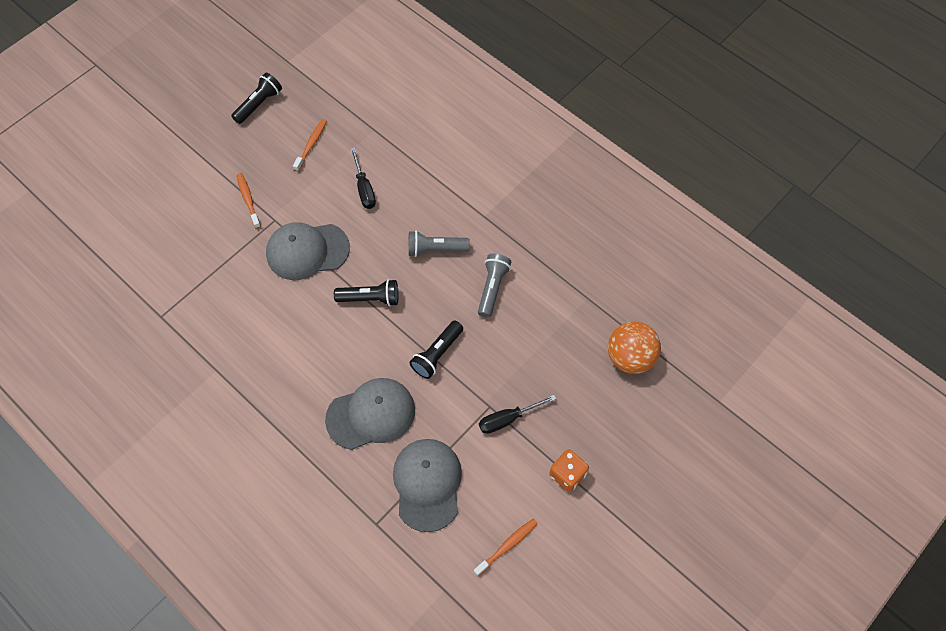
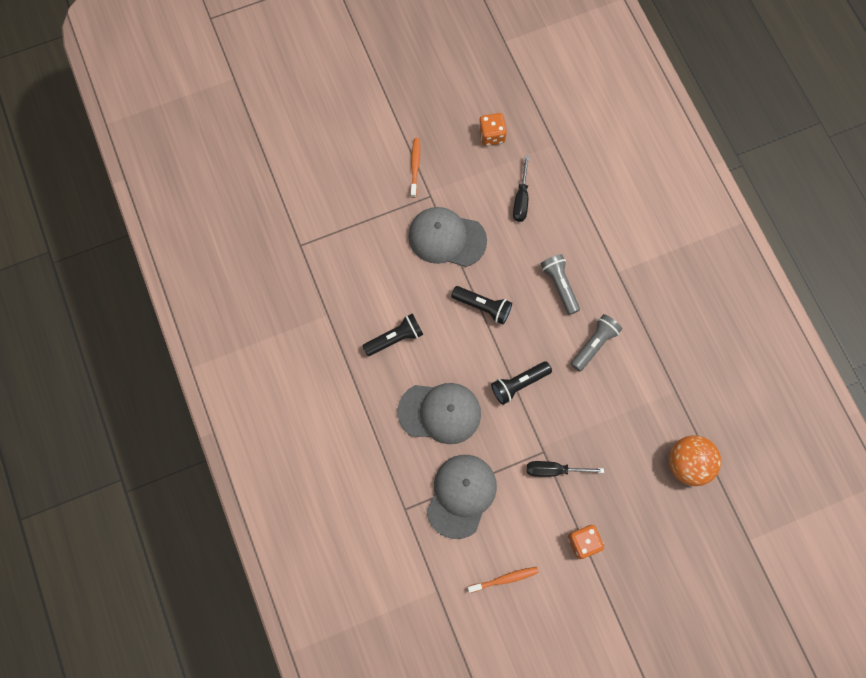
camera: 25 degrees right, 10 degrees up
black flashlight [231,73,282,124] -> black flashlight moved to [362,313,423,356]
orange toothbrush [293,119,327,171] -> orange dice [478,113,507,146]
grey flashlight [408,231,470,257] -> grey flashlight turned 45 degrees clockwise [541,254,580,315]

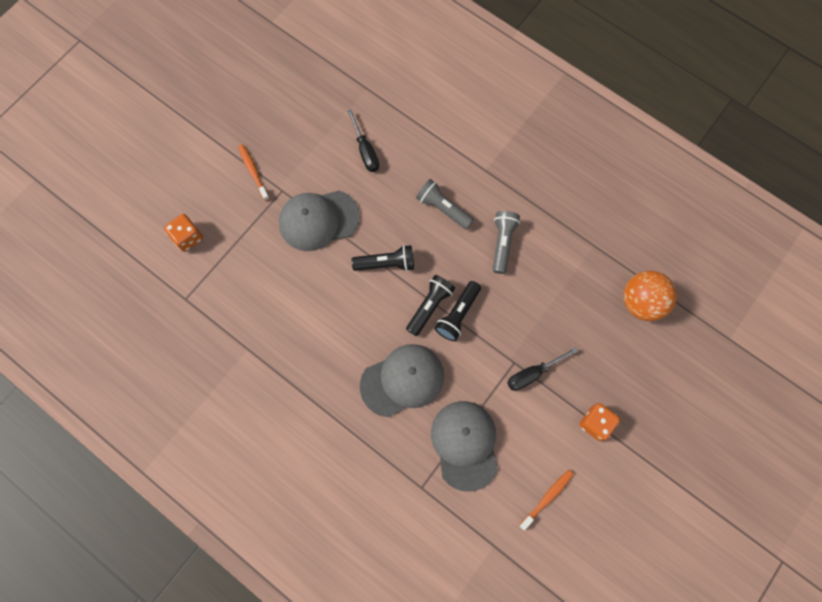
camera: 30 degrees left, 0 degrees up
black flashlight [362,313,423,356] -> black flashlight moved to [406,275,455,336]
orange dice [478,113,507,146] -> orange dice moved to [164,214,203,252]

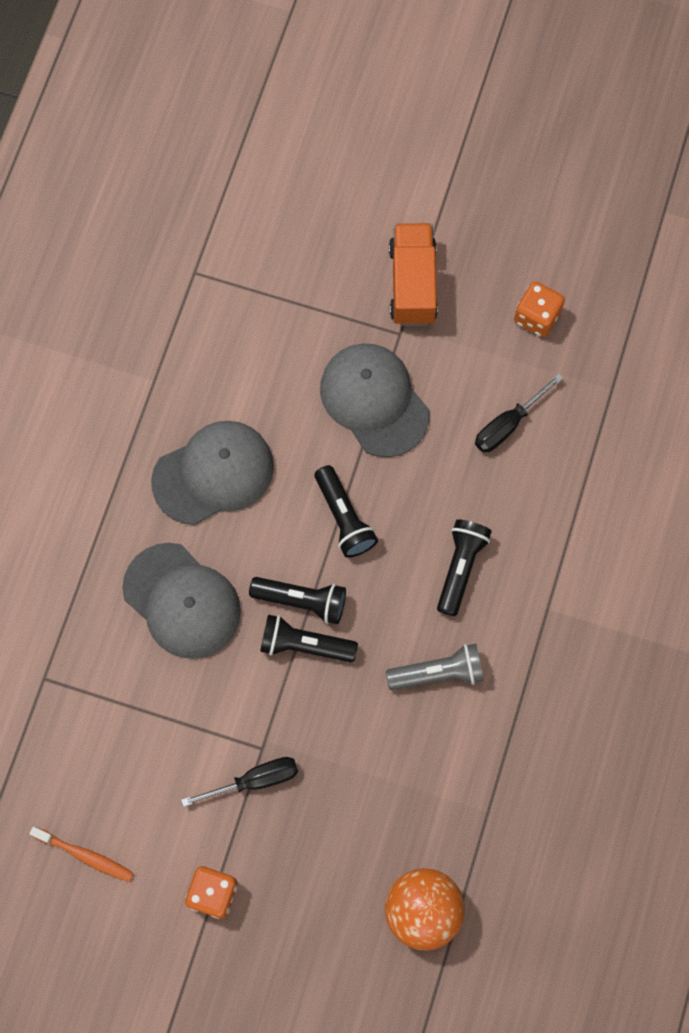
camera: 70 degrees right, 0 degrees up
orange dice [164,214,203,252] -> orange dice moved to [514,281,565,337]
orange toothbrush [238,144,270,201] -> orange truck [389,223,438,325]
grey flashlight [416,179,474,229] -> black flashlight [437,519,492,616]
grey cap [431,401,498,492] -> grey cap moved to [151,421,274,525]
black screwdriver [507,347,578,391] -> black screwdriver turned 120 degrees clockwise [181,757,298,807]

